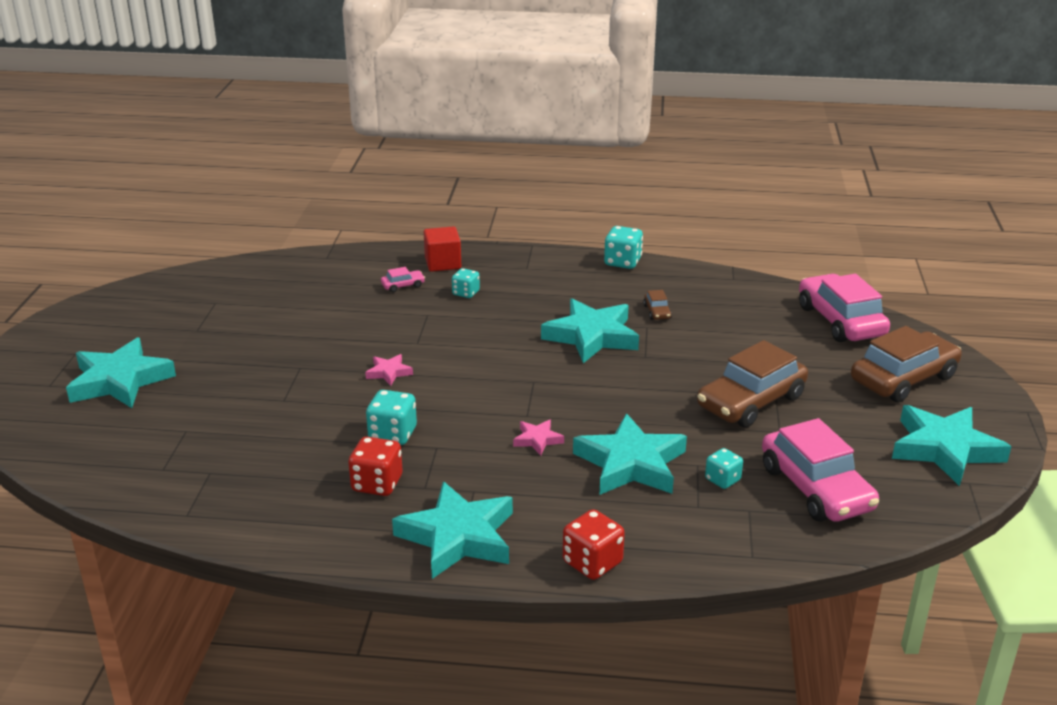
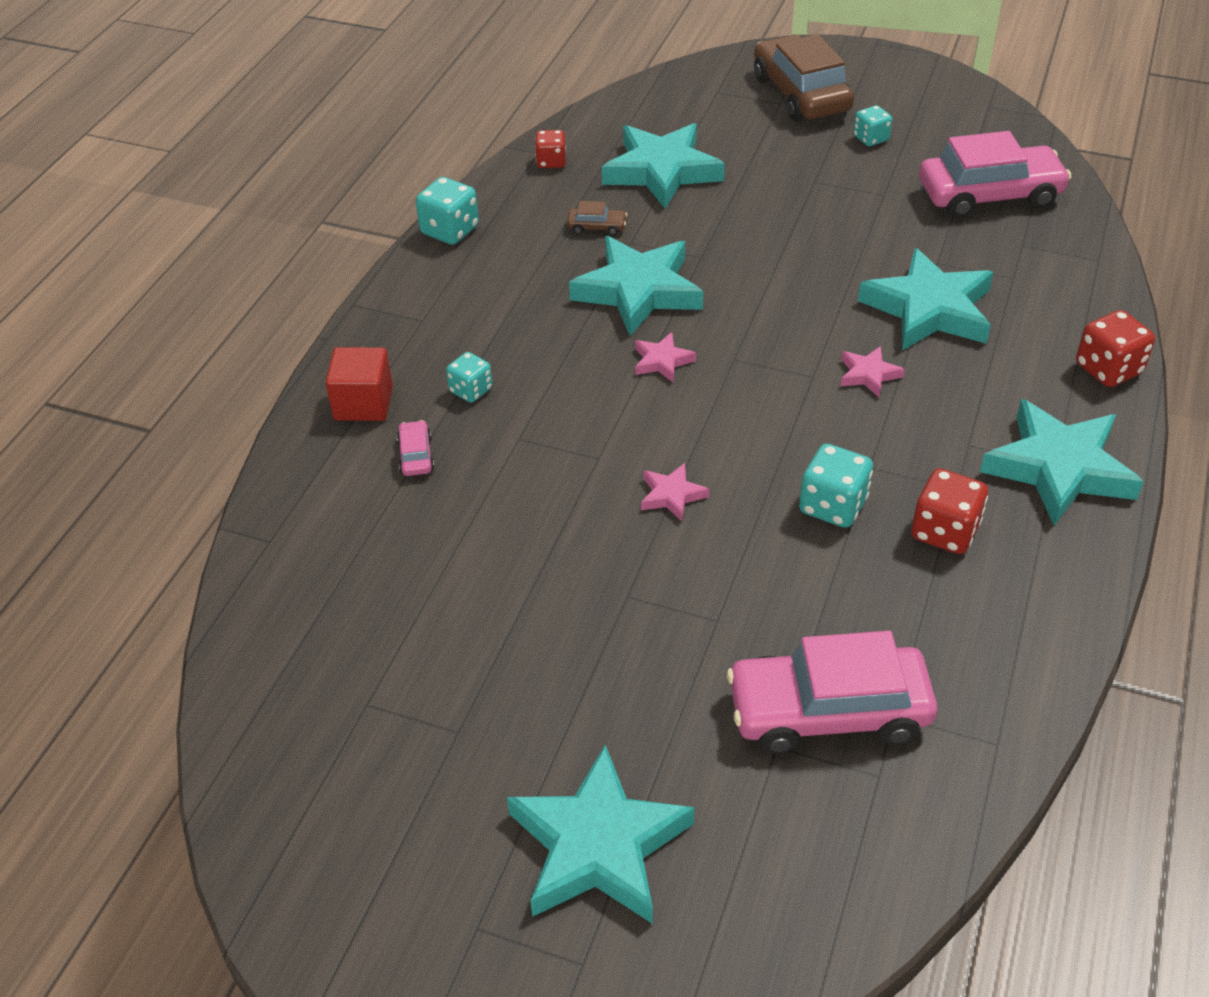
camera: 75 degrees left, 15 degrees up
brown car [697,340,808,428] -> none
turquoise dice [705,448,743,489] -> turquoise dice moved to [853,105,892,146]
pink car [799,274,890,342] -> pink car moved to [727,631,937,754]
turquoise star [892,405,1012,486] -> turquoise star moved to [602,123,725,209]
none -> red dice [535,130,566,168]
none -> pink star [635,332,696,382]

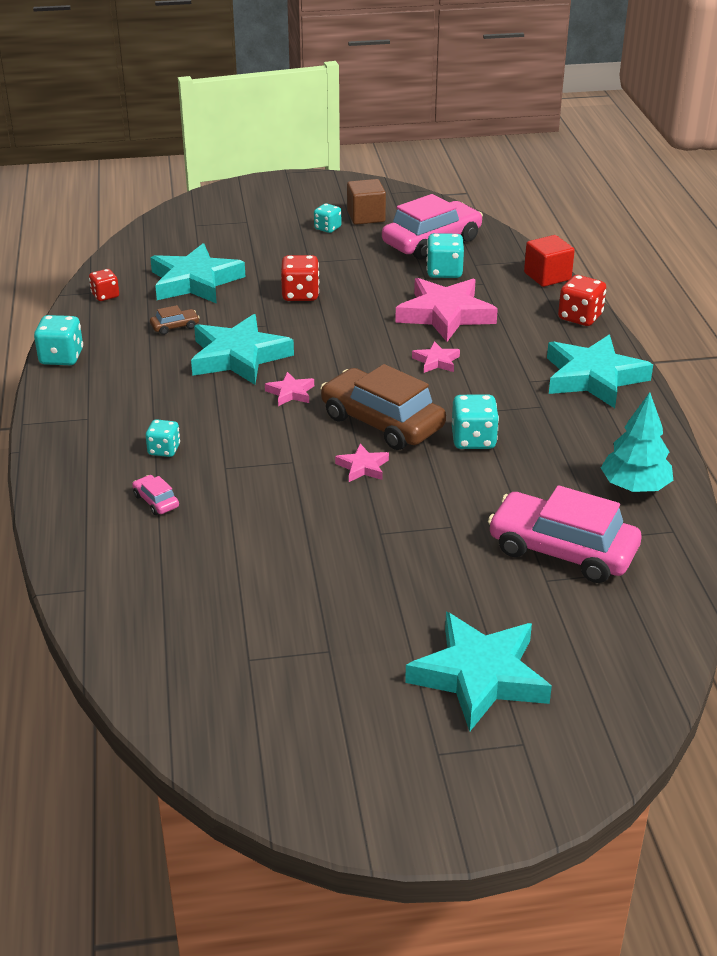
camera: 30 degrees left, 10 degrees down
red cube [325,347,393,421] -> red cube moved to [524,235,575,287]
pink car [727,631,937,754] -> pink car turned 60 degrees clockwise [488,485,641,583]
brown car [754,34,854,121] -> brown car moved to [320,364,446,450]
turquoise star [858,248,993,351] -> pink star [395,278,498,342]
red dice [911,468,988,554] -> red dice moved to [281,255,319,301]
none -> brown cube [347,179,386,225]
none -> turquoise dice [426,233,464,278]
none -> turquoise tree [601,392,673,492]

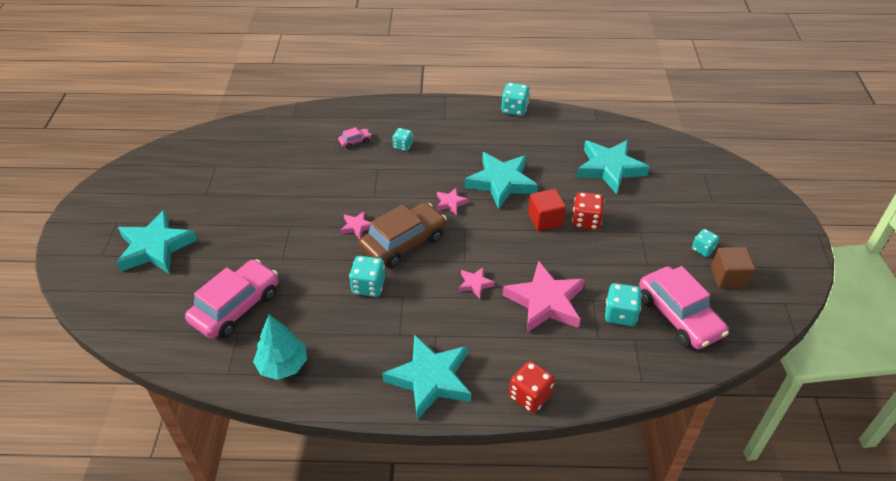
camera: 100 degrees right, 10 degrees up
red dice [89,269,119,301] -> none
brown car [150,305,200,335] -> none
red cube [524,235,575,287] -> red cube moved to [528,189,566,231]

